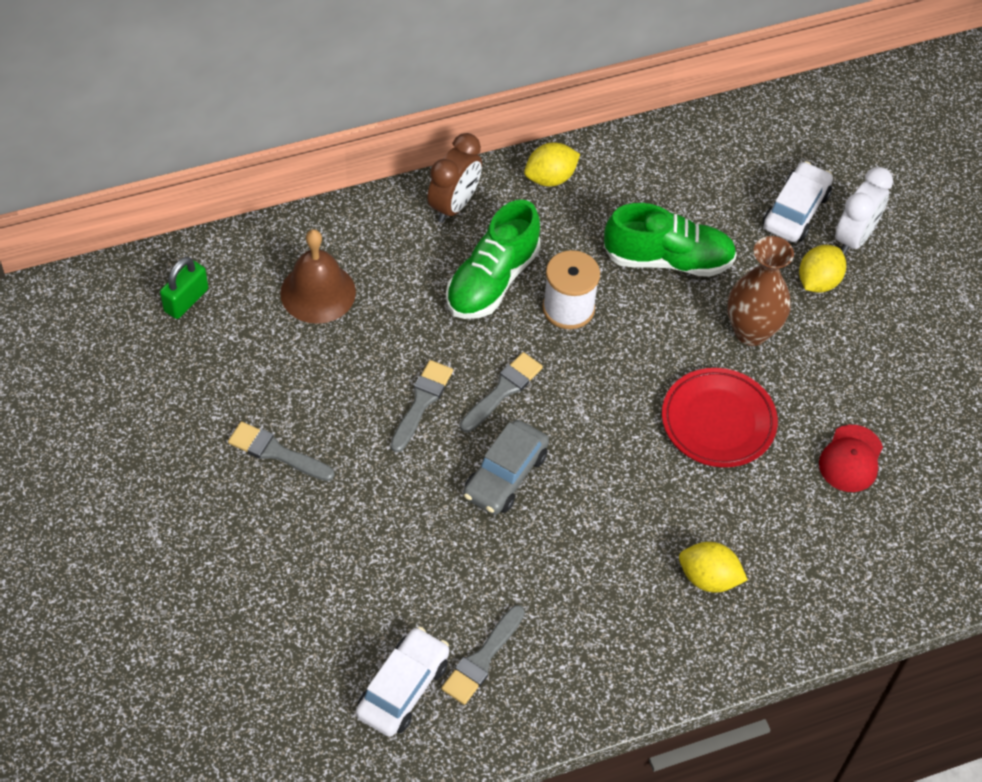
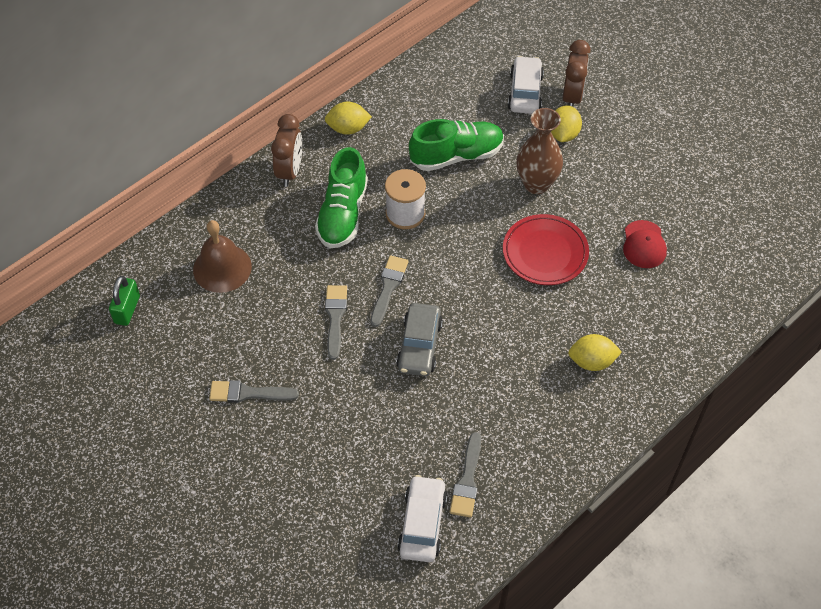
camera: 20 degrees left, 0 degrees up
yellow lemon [524,142,580,186] -> yellow lemon turned 45 degrees clockwise [325,102,372,135]
white clock [835,167,893,255] -> brown clock [563,40,591,107]

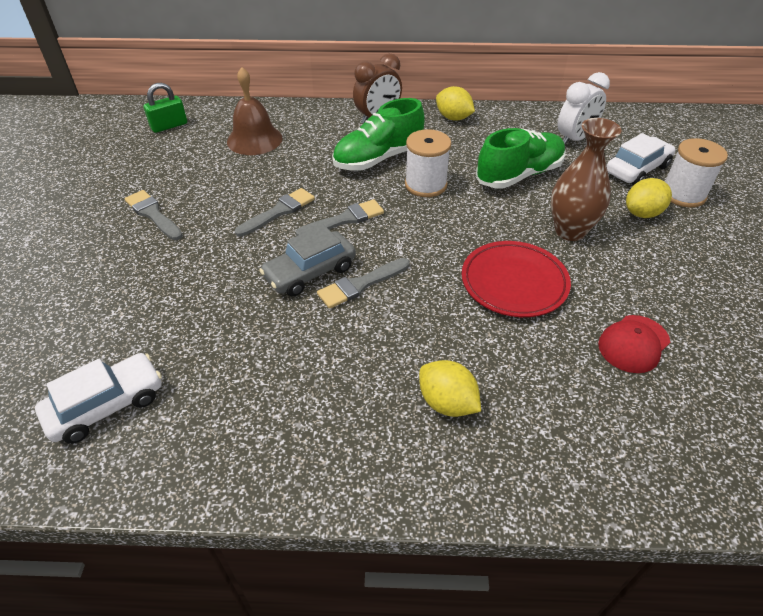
camera: 45 degrees right, 10 degrees down
green shoe [409,119,504,171] -> green shoe turned 60 degrees counterclockwise [476,128,565,189]
grey brush [450,432,481,518] -> grey brush moved to [317,258,410,309]
brown clock [563,40,591,107] -> white spool [665,138,728,207]
none -> white clock [557,72,610,145]

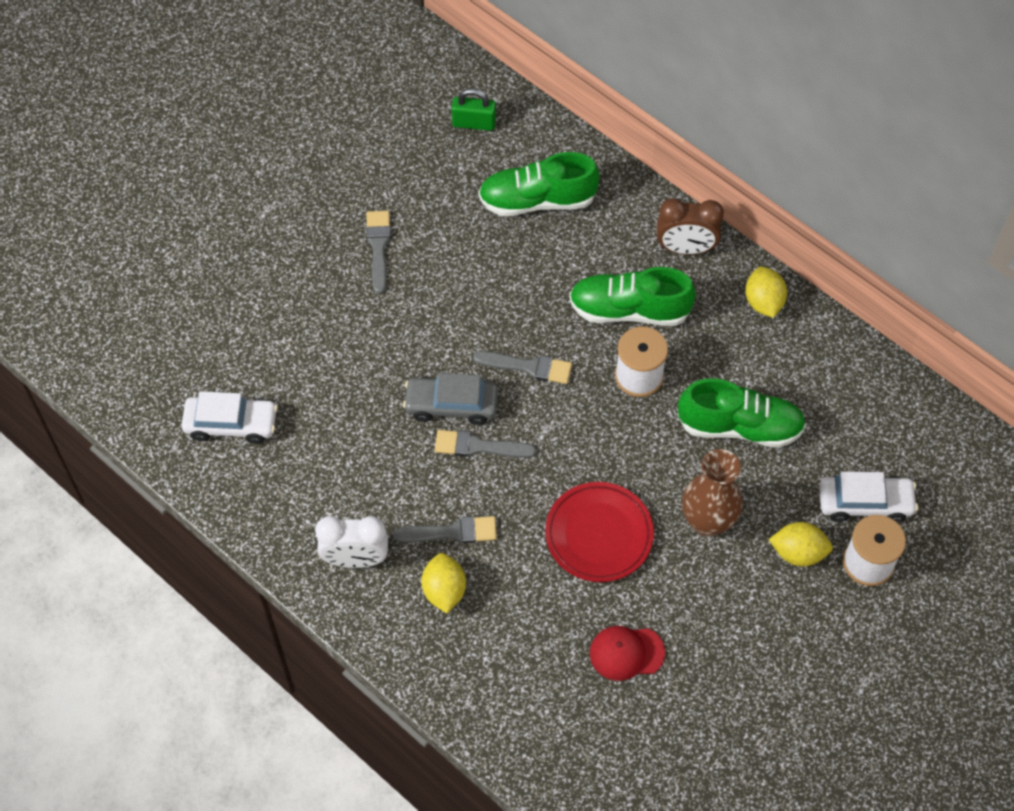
camera: 40 degrees right, 15 degrees up
brown bell [227,67,283,155] -> green shoe [478,152,600,216]
grey brush [235,188,315,237] -> grey brush moved to [393,516,497,543]
white clock [557,72,610,145] -> white clock moved to [315,516,388,568]

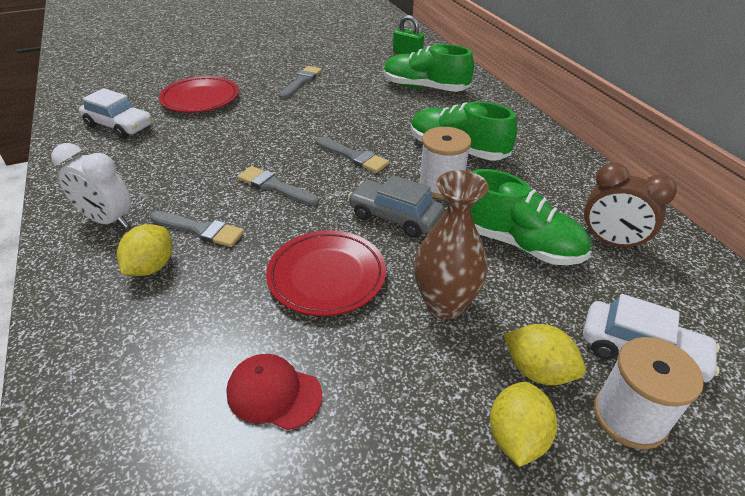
camera: 25 degrees right, 20 degrees down
grey car [403,373,498,425] -> grey car moved to [348,175,444,238]
brown clock [657,198,724,255] -> brown clock moved to [584,163,677,251]
yellow lemon [745,267,787,318] -> yellow lemon moved to [490,382,557,467]
none -> red plate [159,76,239,113]

